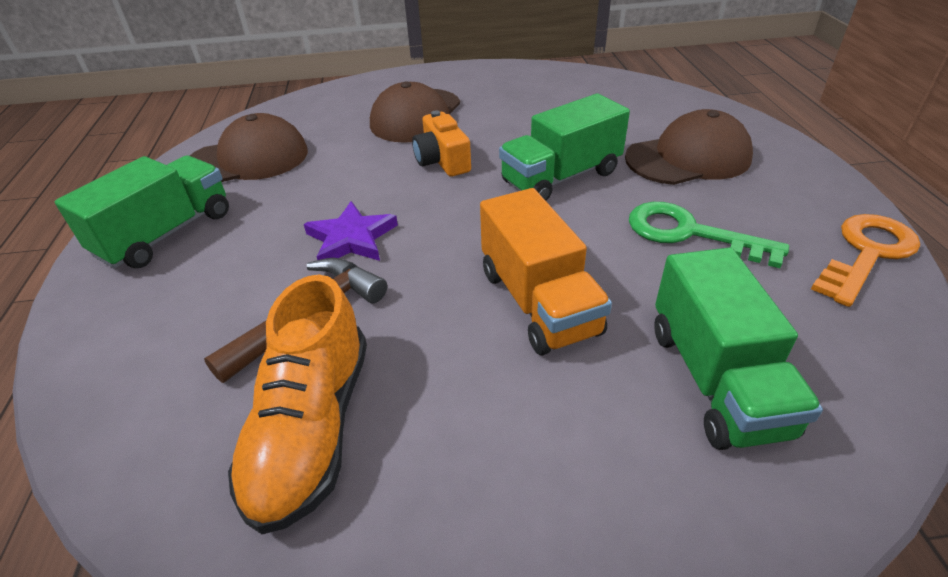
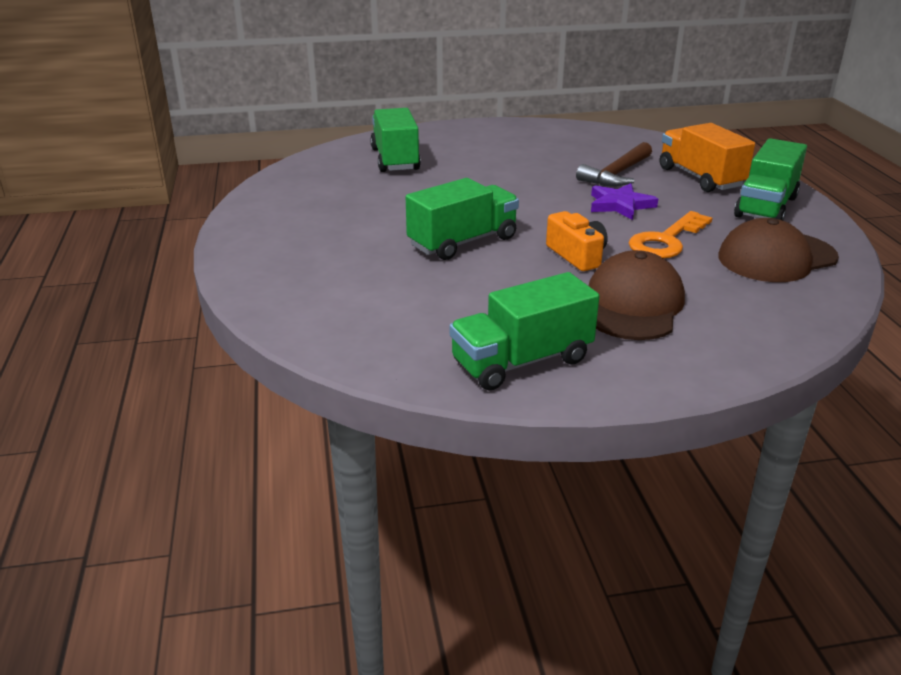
camera: 175 degrees right, 10 degrees down
orange shoe [228,274,367,534] -> none
orange truck [480,188,612,355] -> orange truck moved to [660,123,755,192]
brown cap [625,109,753,185] -> none
green key [629,202,789,268] -> none
orange key [811,214,920,307] -> orange key moved to [629,211,712,258]
none -> green truck [449,272,599,390]

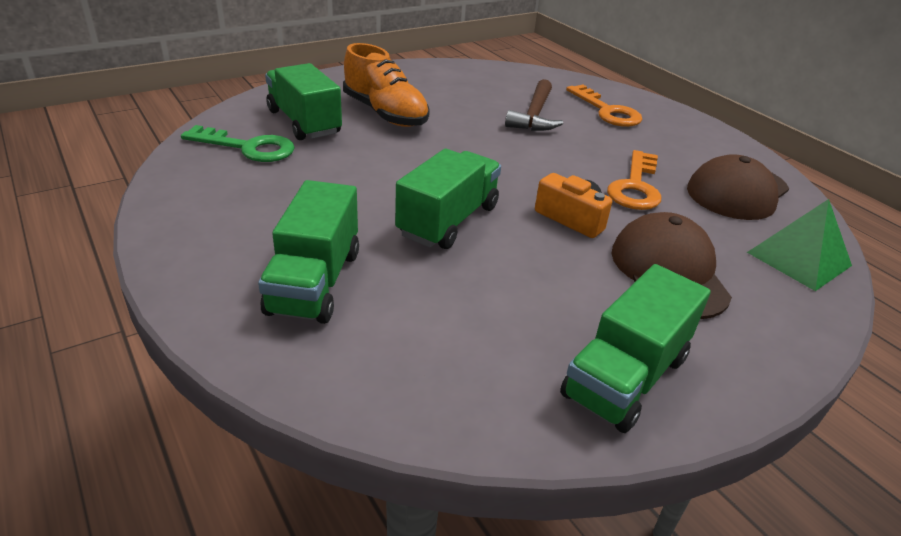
camera: 25 degrees left, 5 degrees up
purple star [591,183,658,220] -> none
orange truck [660,123,755,192] -> orange key [566,85,642,127]
green truck [734,138,807,220] -> green truck moved to [258,180,359,324]
none -> green key [181,125,295,162]
none -> orange shoe [343,43,430,127]
none -> green pyramid [747,199,852,291]

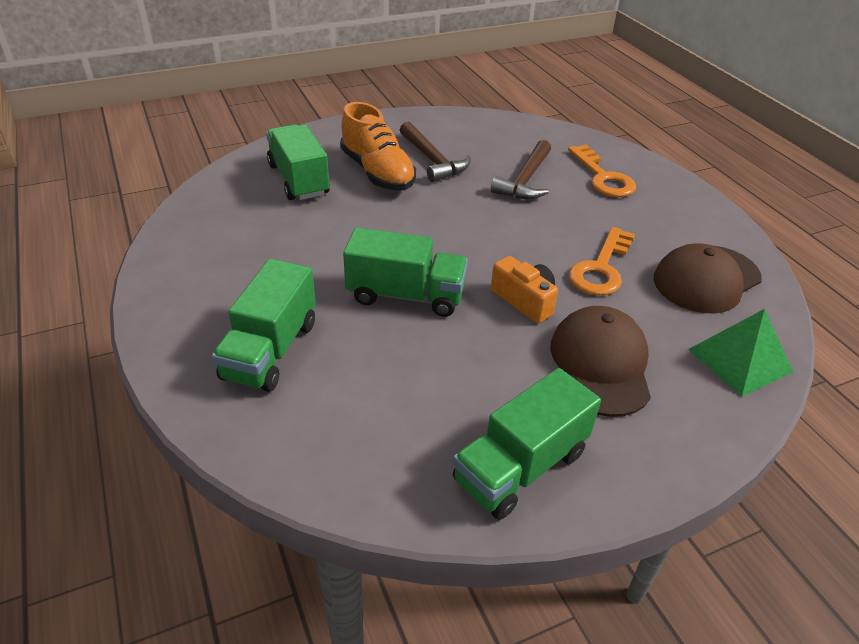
camera: 10 degrees right, 5 degrees up
green key [181,125,295,162] -> none
green truck [395,149,501,249] -> green truck turned 60 degrees clockwise [343,227,468,317]
none -> brown hammer [400,122,471,182]

